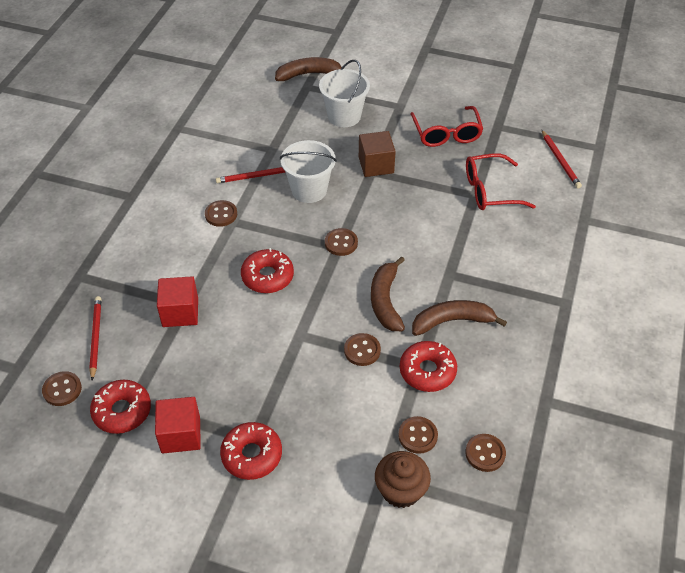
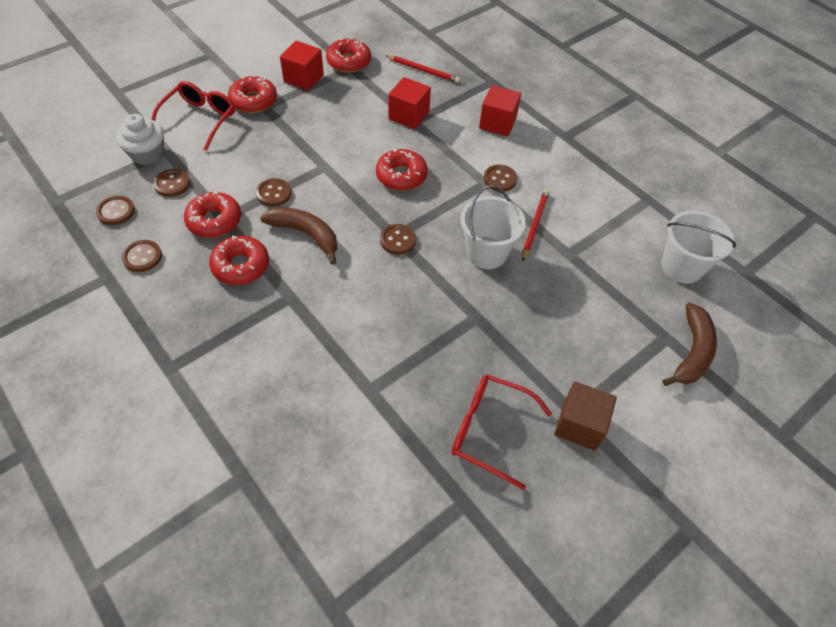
camera: 120 degrees right, 5 degrees up
brown button [42,371,82,406] -> brown button moved to [122,240,162,272]
white bucket [319,60,370,127] -> white bucket moved to [661,211,736,284]
brown cube [359,131,396,177] -> brown cube moved to [554,381,617,451]
brown cupcake [375,451,431,508] -> white cupcake [116,114,164,165]
brown banana [412,300,507,336] -> red donut [209,236,269,285]
red glasses [466,153,536,210] -> red glasses moved to [151,81,235,151]
red pencil [542,130,582,188] -> none
none -> red cube [479,85,521,136]

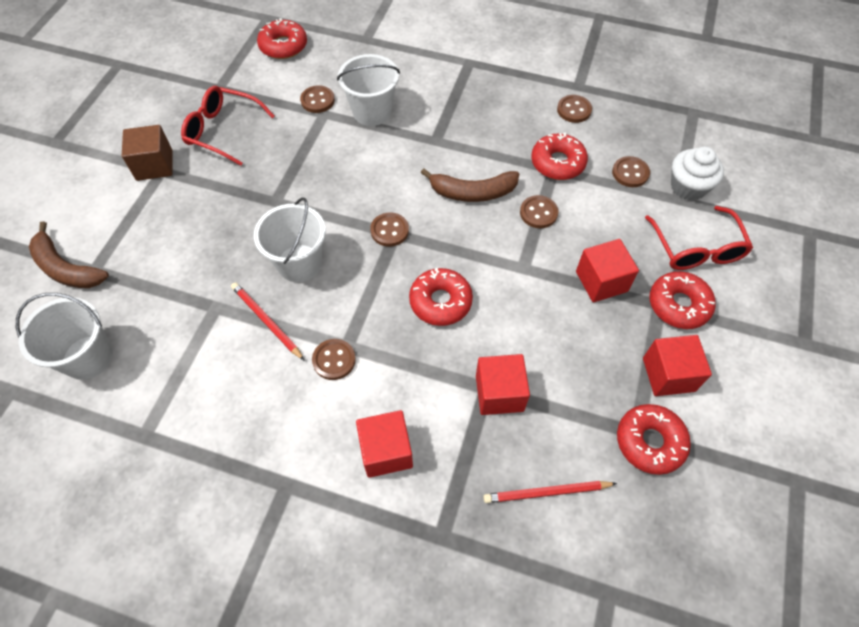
camera: 150 degrees right, 5 degrees up
brown button [96,196,135,225] -> brown button moved to [300,85,335,113]
red donut [209,236,269,285] -> red donut moved to [257,18,307,59]
red glasses [451,375,552,490] -> red glasses turned 150 degrees counterclockwise [181,86,275,166]
red pencil [522,189,549,261] -> red pencil turned 150 degrees clockwise [231,282,305,361]
brown banana [663,303,717,386] -> brown banana turned 45 degrees counterclockwise [29,221,109,288]
none -> white bucket [337,54,400,126]
none -> red cube [576,239,639,303]

